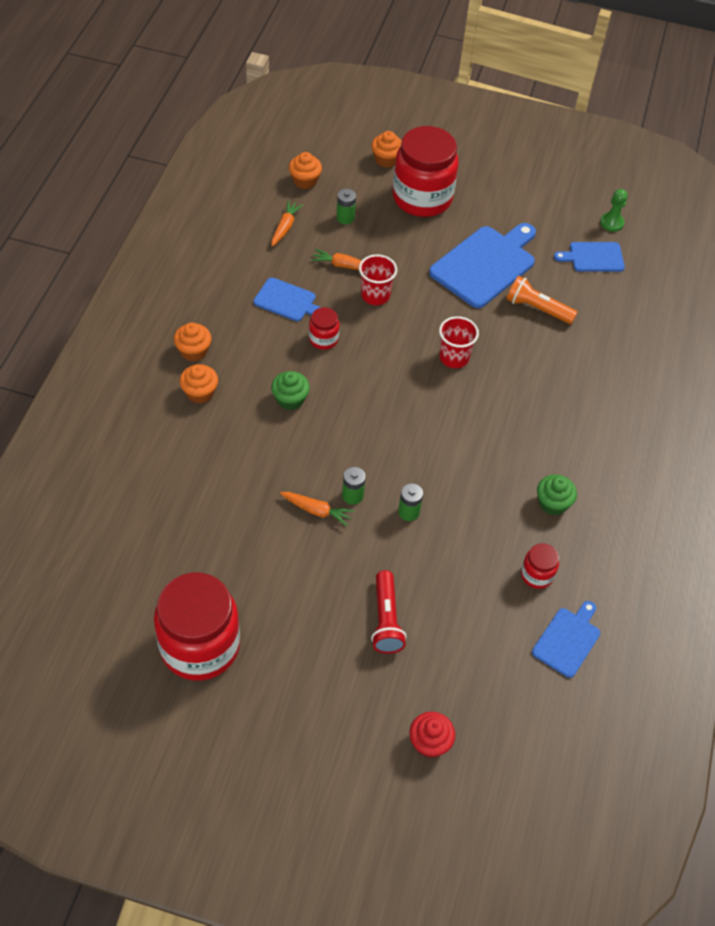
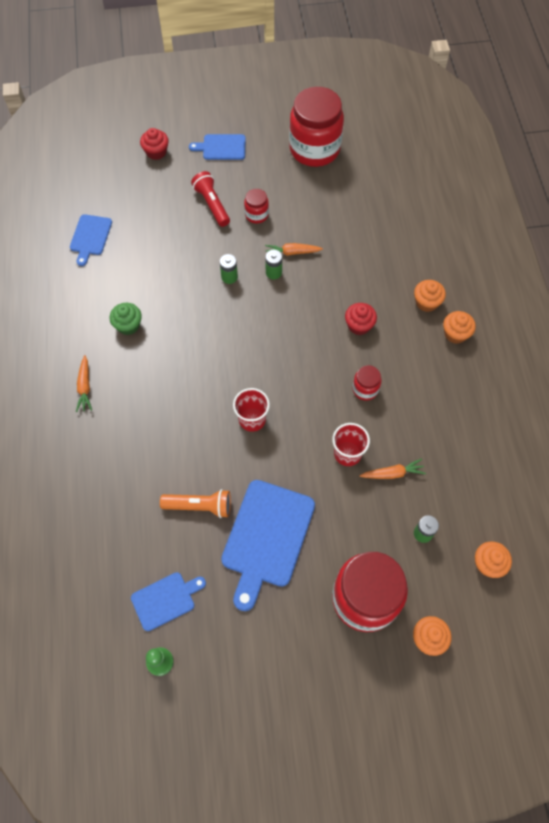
camera: 160 degrees right, 10 degrees up
blue cutting board [253,277,322,321] -> blue cutting board moved to [189,134,246,160]
orange carrot [271,200,303,246] -> orange carrot moved to [76,355,92,412]
green cupcake [271,371,310,410] -> red cupcake [345,303,377,335]
red jar [521,543,559,589] -> red jar moved to [244,189,269,224]

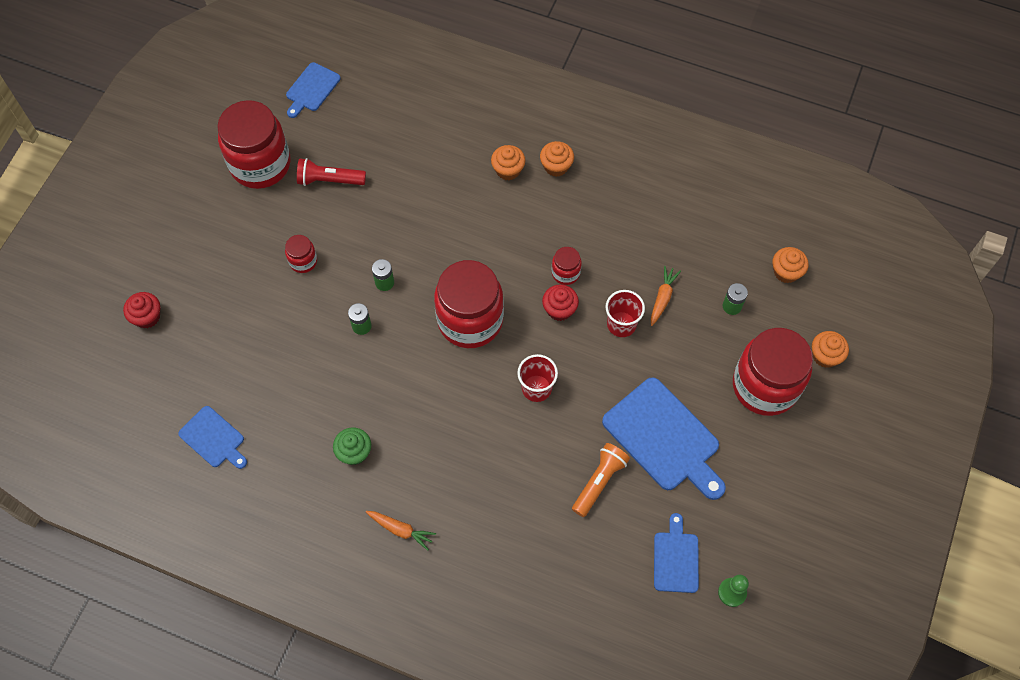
camera: 60 degrees left, 0 degrees up
blue cutting board [189,134,246,160] -> blue cutting board moved to [286,62,341,118]
red flashlight [191,171,230,227] -> red flashlight moved to [297,158,366,186]
orange carrot [265,243,323,256] -> none
red cupcake [345,303,377,335] -> red cupcake moved to [542,285,579,321]
none -> red jar [434,260,504,348]

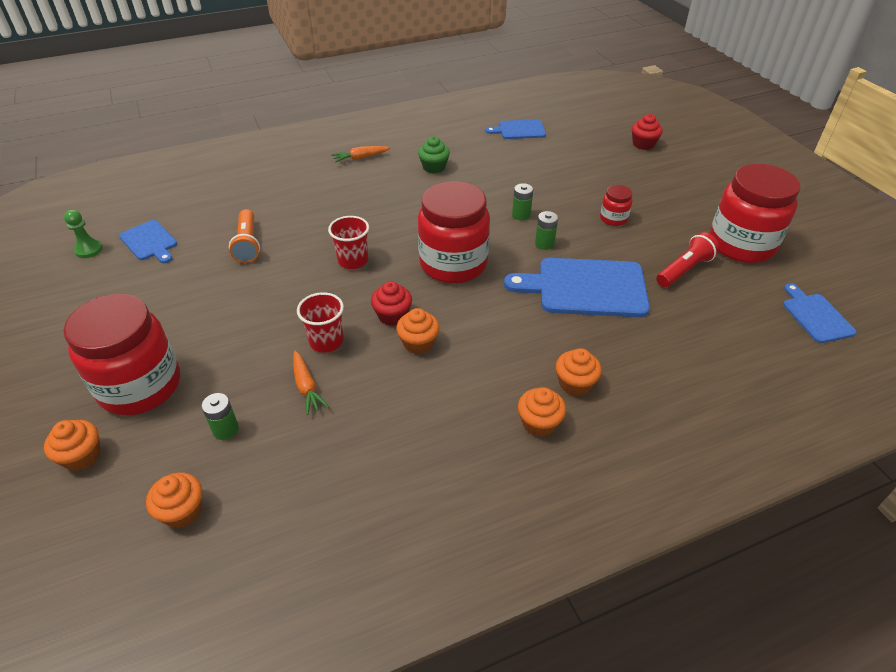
camera: 135 degrees right, 20 degrees down
red jar [552,247,582,285] -> orange cupcake [396,308,439,354]
blue cutting board [602,377,726,500] -> blue cutting board moved to [504,258,650,317]

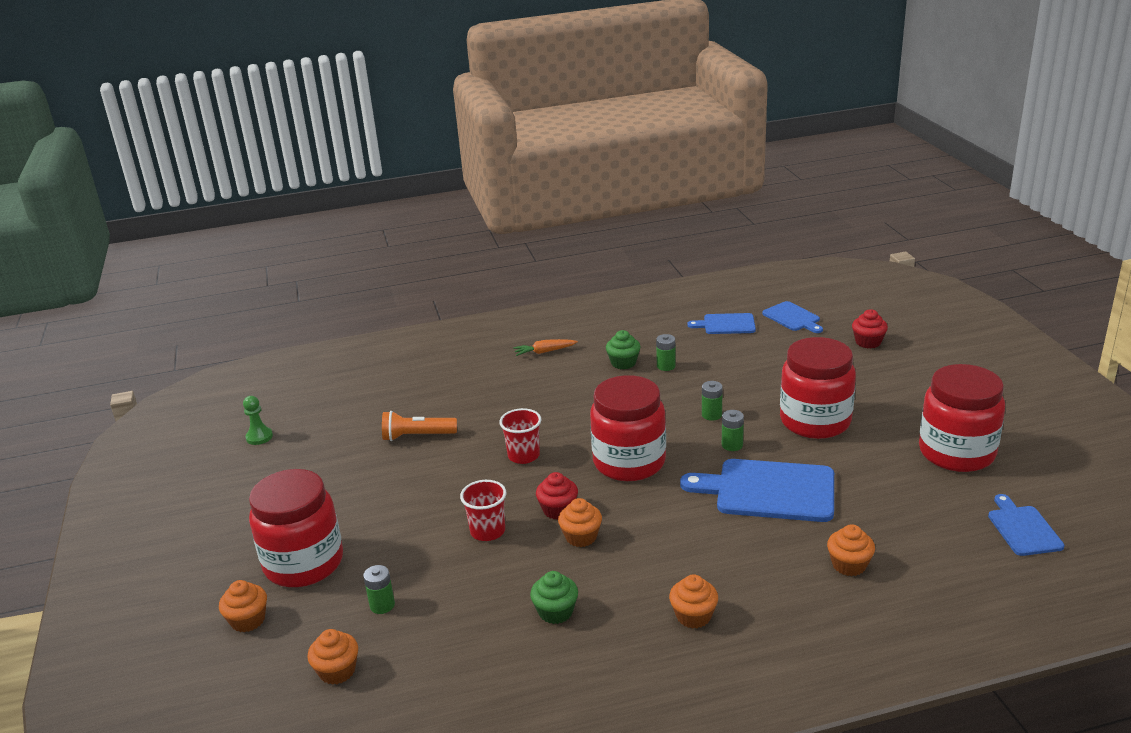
camera: 10 degrees right, 15 degrees down
blue cutting board [119,220,177,263] -> blue cutting board moved to [762,301,823,333]
orange flashlight [229,209,260,263] -> orange flashlight turned 90 degrees clockwise [382,411,457,441]
orange carrot [293,351,329,415] -> none
orange cupcake [556,348,602,396] -> orange cupcake moved to [827,524,875,576]
red jar [600,185,632,226] -> red jar [780,337,856,439], size x2.25
red flashlight [656,232,720,287] -> none
none -> green cupcake [530,571,578,624]
none -> green battery [656,334,676,371]

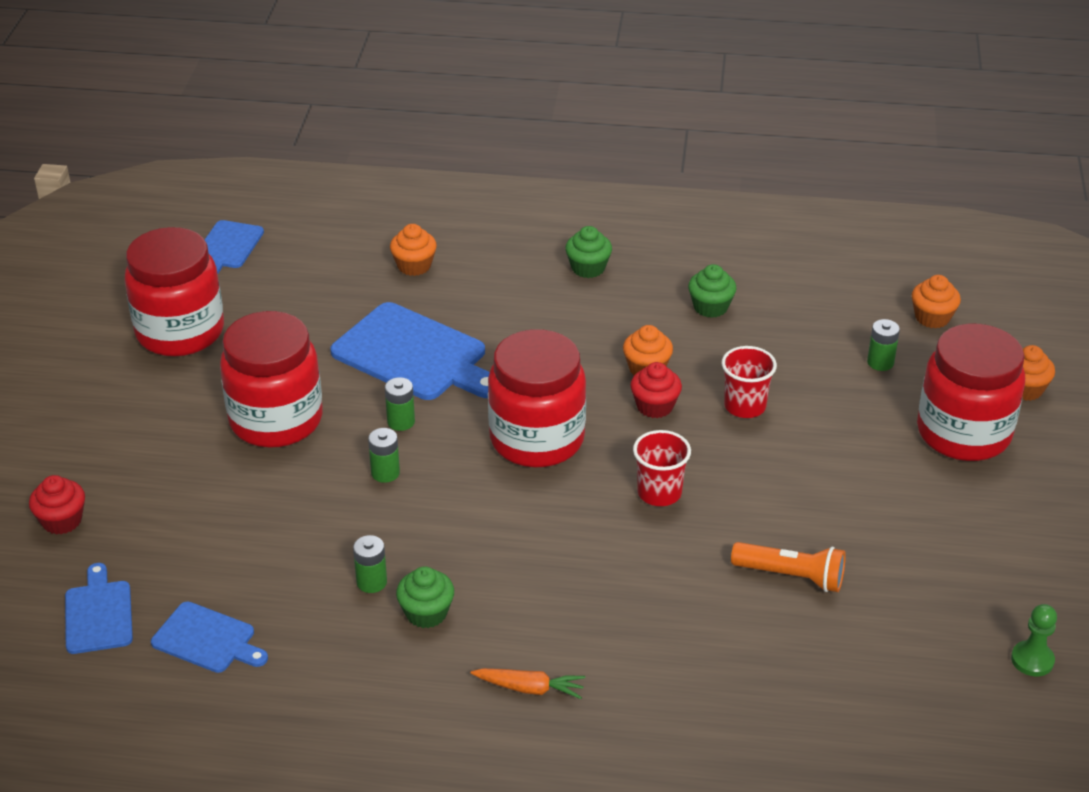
camera: 160 degrees left, 10 degrees up
orange cupcake [669,574,718,629] -> green cupcake [565,226,612,278]

